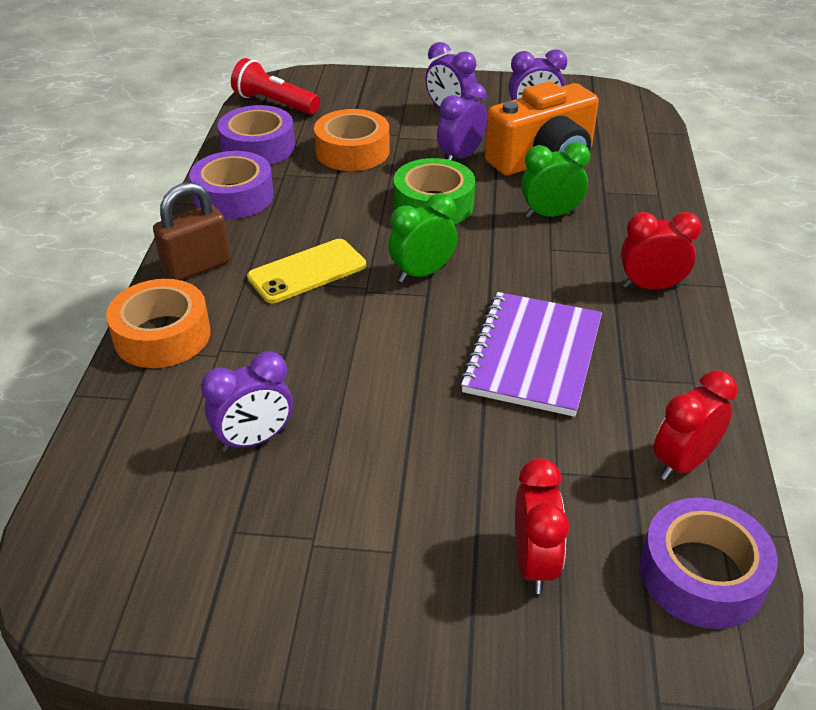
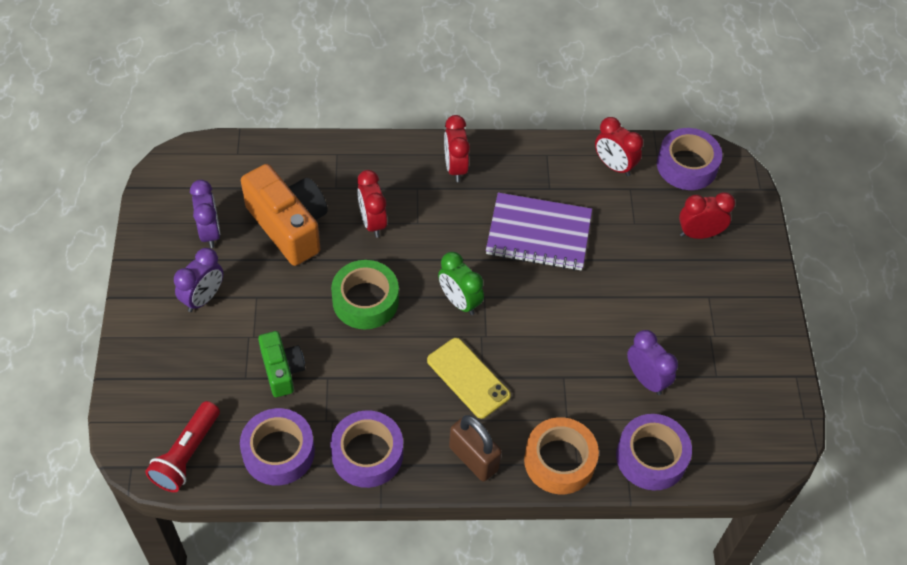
camera: 100 degrees left, 15 degrees up
orange tape [314,109,390,171] -> green camera [258,331,305,397]
purple clock [437,83,487,161] -> none
green clock [521,142,590,218] -> red clock [357,170,387,238]
none -> purple tape [616,414,692,491]

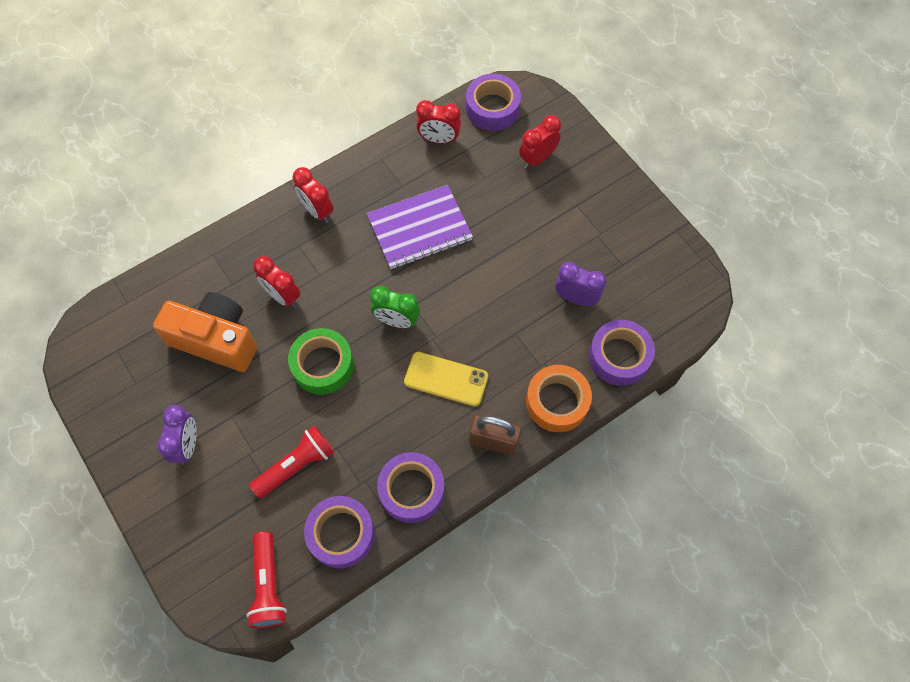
camera: 30 degrees left, 10 degrees up
purple clock [190,180,220,248] -> none
green camera [258,331,305,397] -> red flashlight [250,426,334,498]

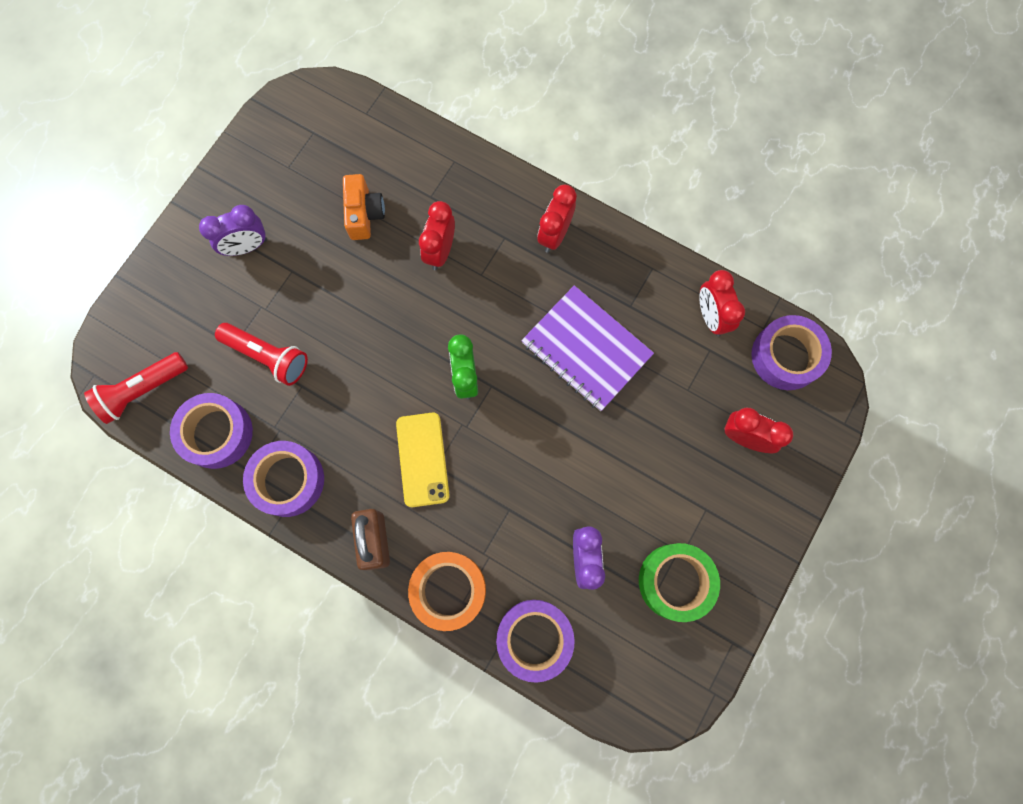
camera: 65 degrees right, 10 degrees up
orange camera [153,292,257,372] -> orange camera [343,174,385,240], size x0.58
green tape [288,328,354,395] -> green tape moved to [639,543,720,622]

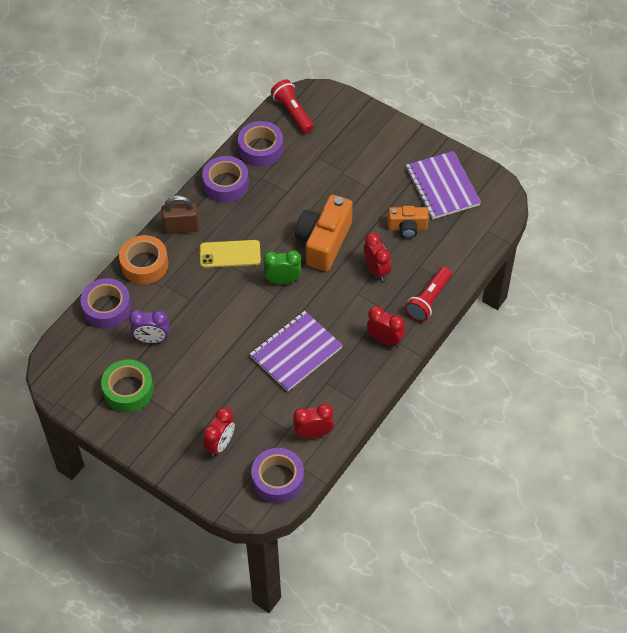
camera: 95 degrees right, 20 degrees down
purple clock [199,205,267,256] -> none
red flashlight [215,323,308,386] -> red flashlight moved to [405,267,452,322]
red clock [419,201,455,270] -> red clock turned 45 degrees clockwise [364,233,391,281]
none -> orange camera [295,195,353,271]
none -> purple notebook [406,151,481,219]

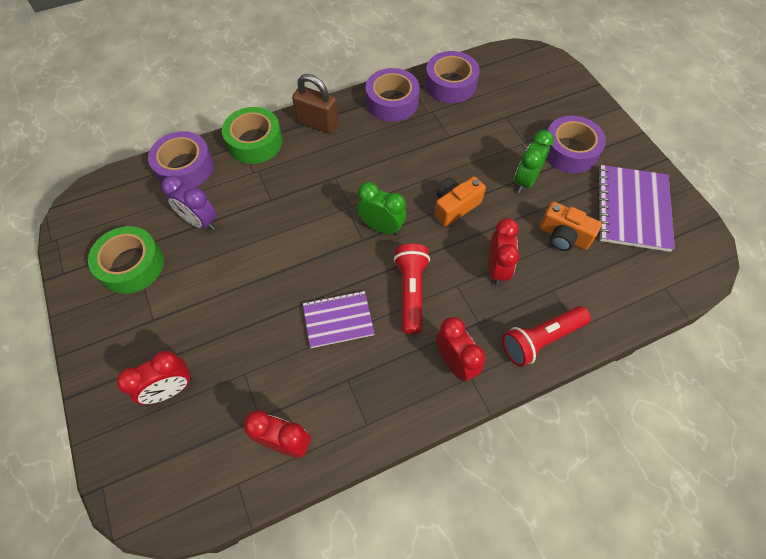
camera: 30 degrees right, 5 degrees up
orange tape [119,235,169,284] -> green tape [222,107,283,164]
yellow phone [200,240,261,268] -> none
purple notebook [250,311,343,392] -> purple notebook [303,291,375,348], size x0.63
purple tape [251,448,304,504] -> purple tape moved to [546,116,606,173]
red flashlight [271,80,314,133] -> red flashlight moved to [394,244,430,334]
orange camera [295,195,353,271] -> orange camera [434,176,486,227], size x0.58
none -> green clock [514,130,554,193]

